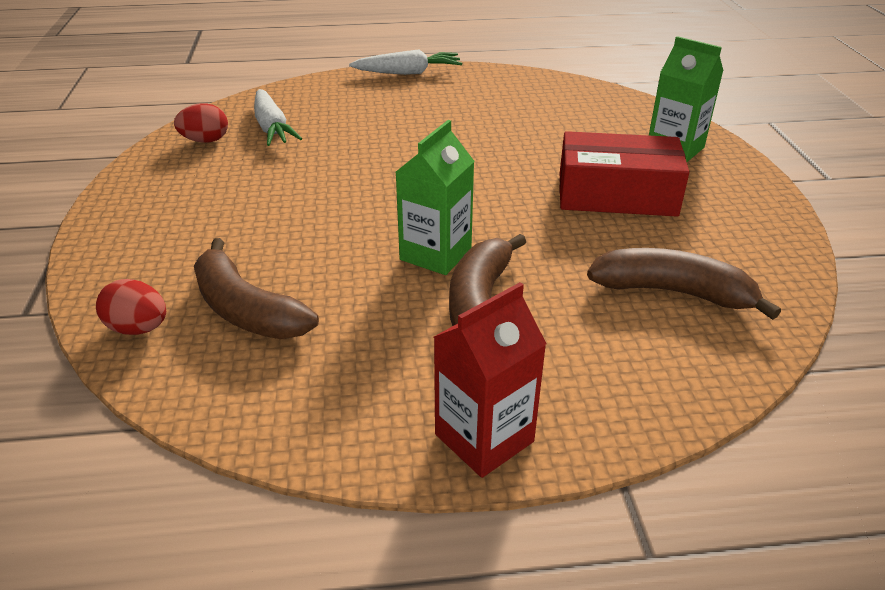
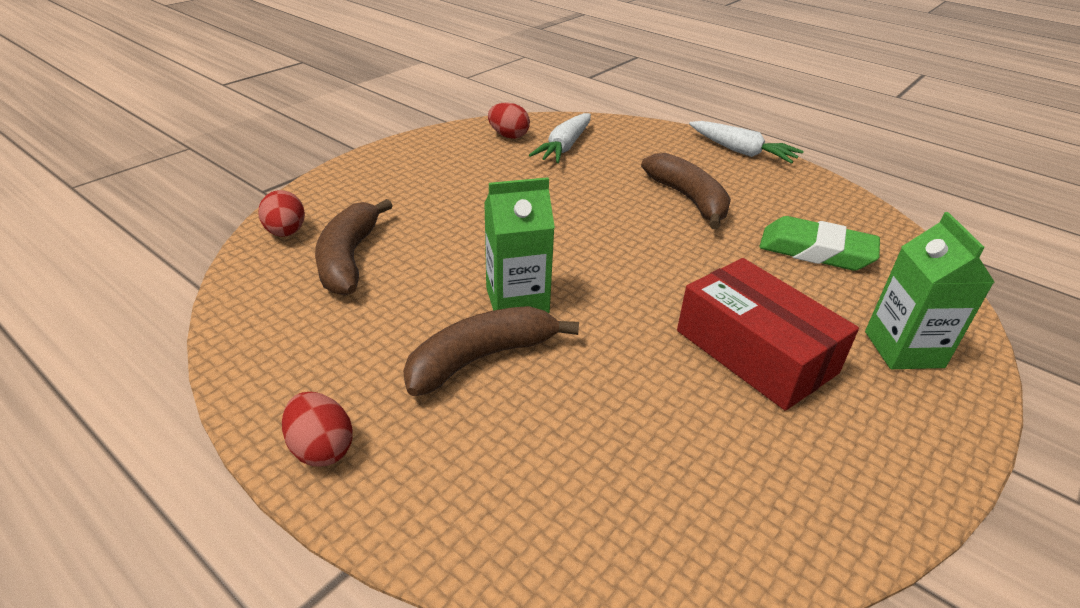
camera: 45 degrees right, 0 degrees up
red carton [434,282,546,478] -> red egg [282,392,353,466]
brown banana [587,248,781,320] -> brown banana moved to [641,153,731,229]
none -> green eraser [759,216,880,271]

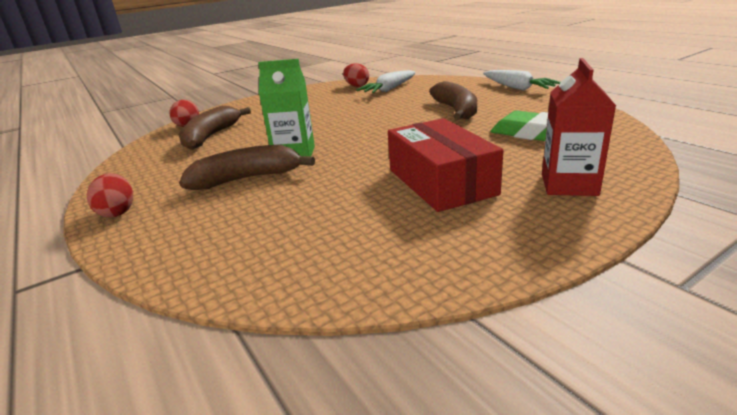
camera: 20 degrees right, 10 degrees down
green carton [865,212,994,369] -> red carton [542,58,616,196]

